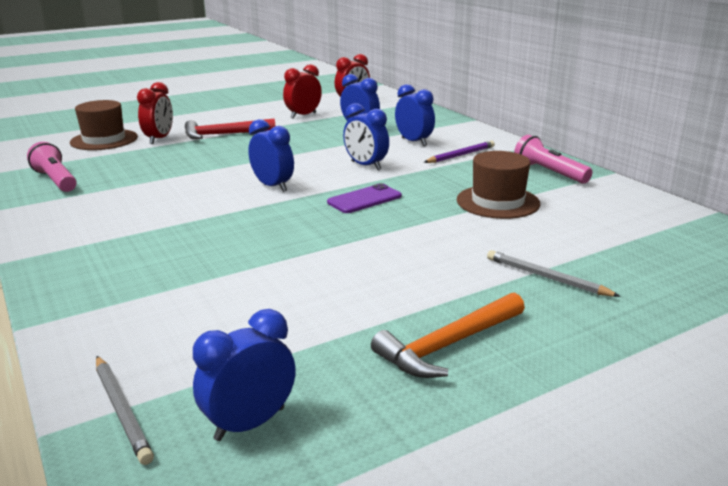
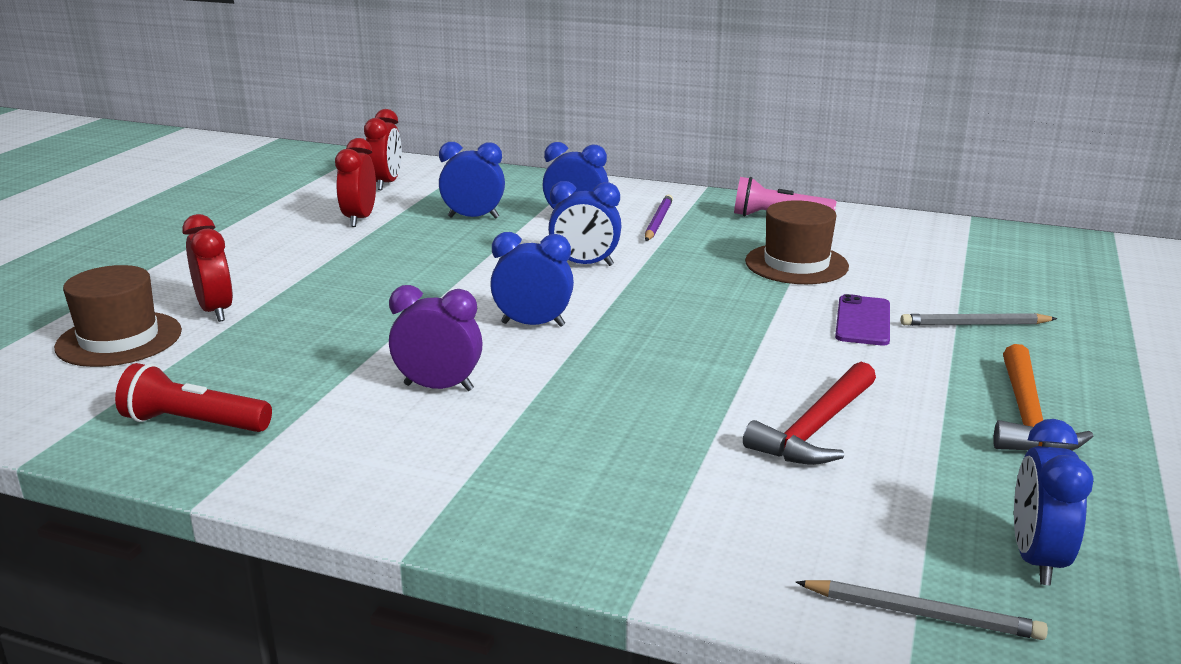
camera: 40 degrees left, 0 degrees up
pink flashlight [27,142,77,192] -> red flashlight [115,363,272,432]
red hammer [185,118,276,139] -> red hammer moved to [743,362,876,465]
purple phone [327,183,402,213] -> purple phone moved to [835,294,890,346]
none -> purple clock [389,285,483,391]

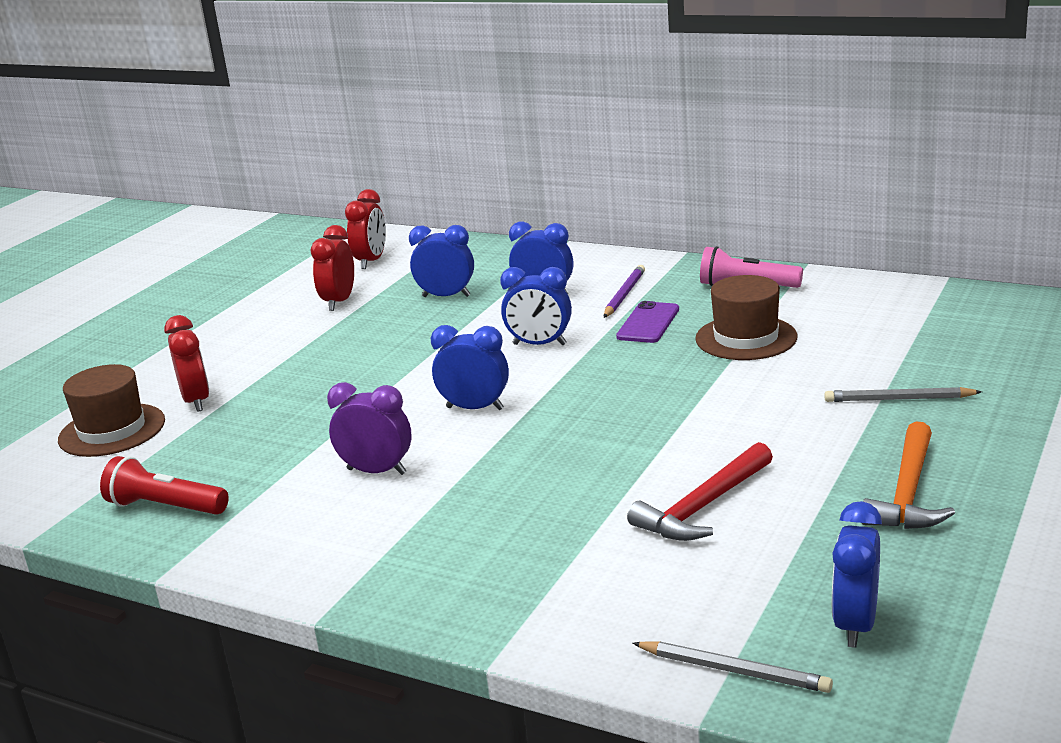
camera: 10 degrees right, 0 degrees up
purple phone [835,294,890,346] -> purple phone moved to [616,301,679,343]

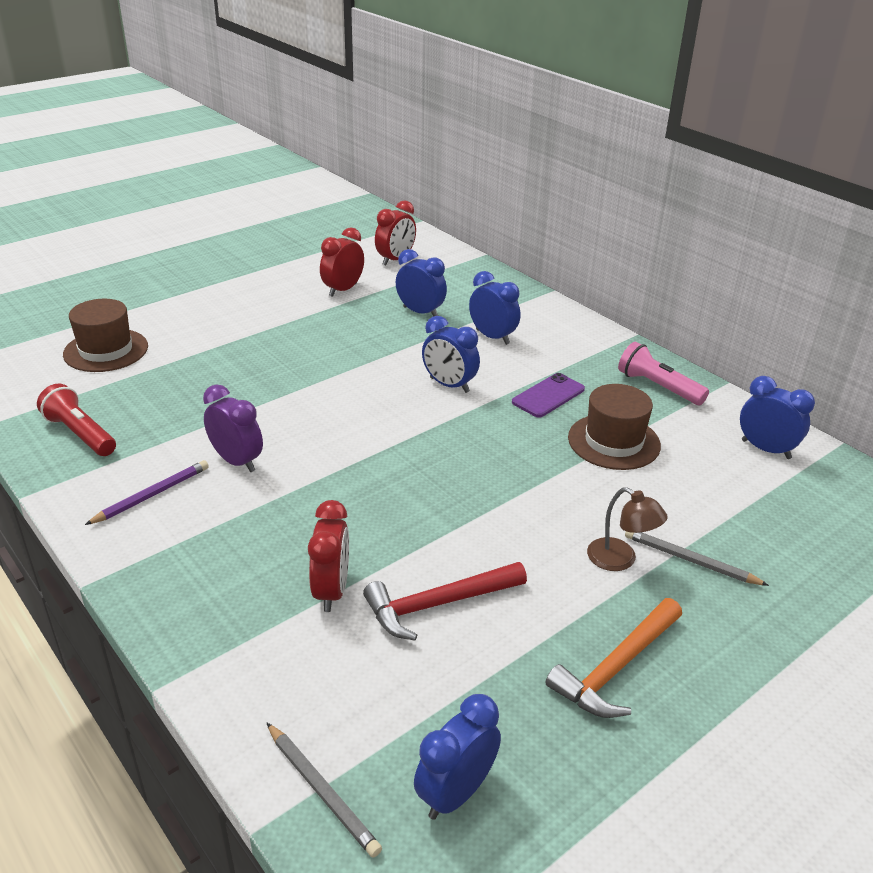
camera: 20 degrees right, 10 degrees up
red clock [164,315,209,412] -> red clock moved to [308,500,349,612]
blue clock [431,325,509,410] -> blue clock moved to [740,376,815,459]
purple pencil [604,265,645,318] -> purple pencil moved to [85,460,209,525]
none -> brown lamp [587,487,668,571]

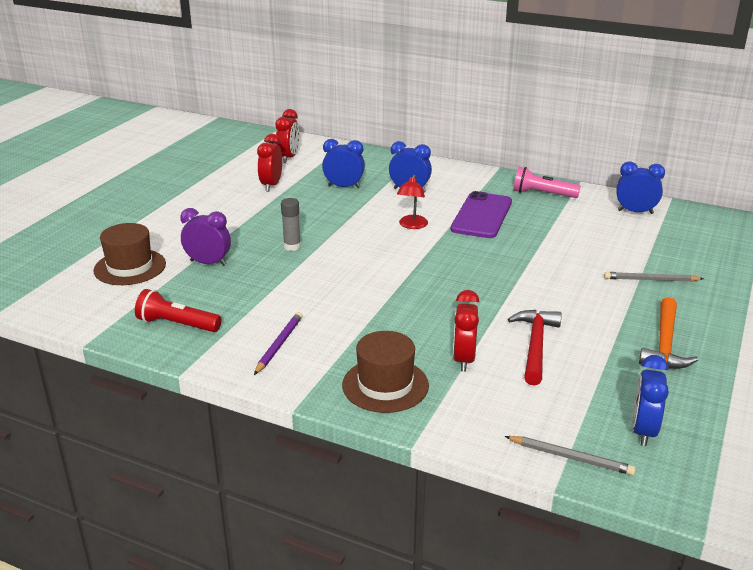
camera: 25 degrees left, 5 degrees down
purple clock [203,384,263,472] -> purple clock moved to [180,208,231,266]
red clock [308,500,349,612] -> red clock turned 150 degrees counterclockwise [453,290,479,372]
red hammer [363,562,527,640] -> red hammer turned 150 degrees clockwise [508,310,562,385]
blue clock [422,316,480,393] -> red lamp [397,175,428,229]
purple phone [512,373,585,418] -> purple phone [451,191,512,238], size x1.59
brown hat [568,384,661,470] -> brown hat moved to [342,331,429,413]
brown lamp [587,487,668,571] -> none
none -> grey glue stick [281,198,301,251]

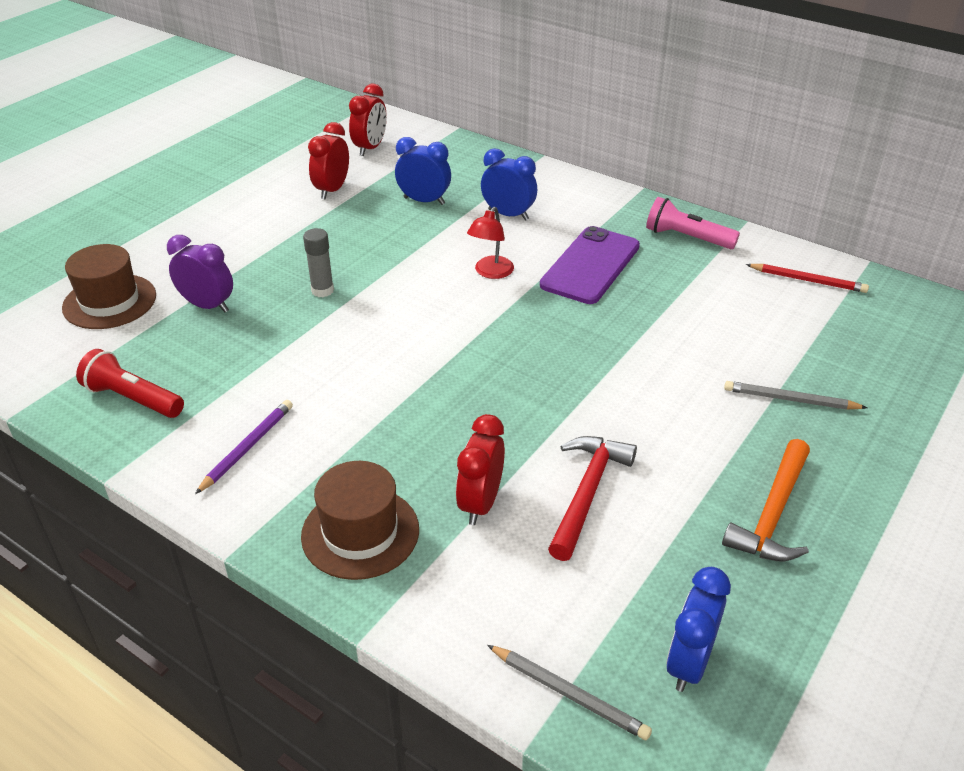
camera: 10 degrees right, 10 degrees up
blue clock [616,162,665,214] -> red pencil [746,264,869,293]

